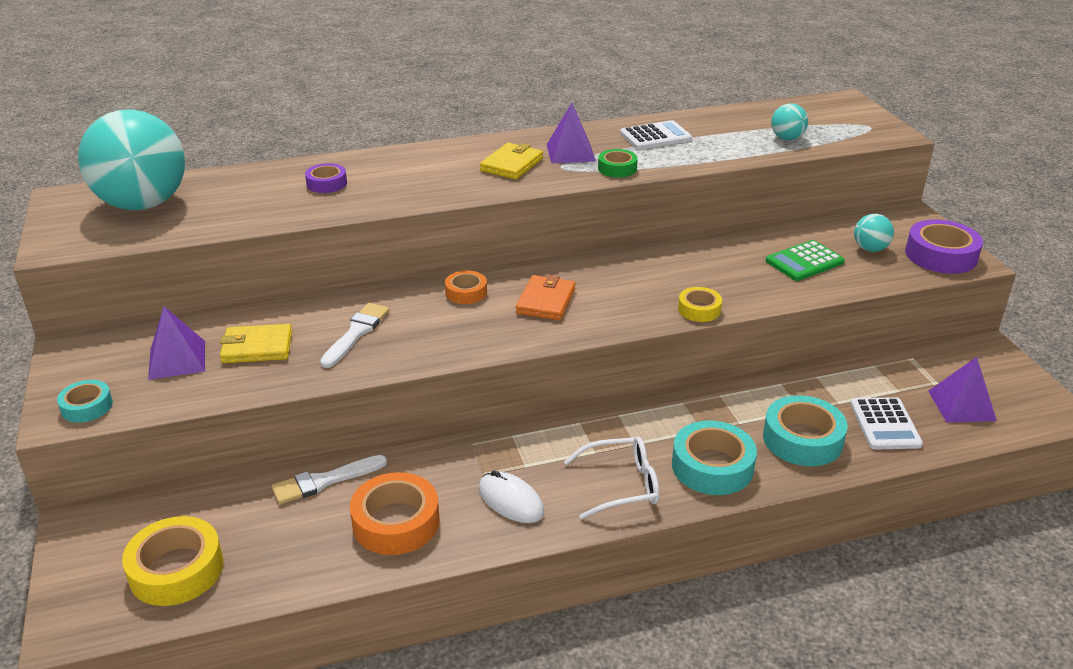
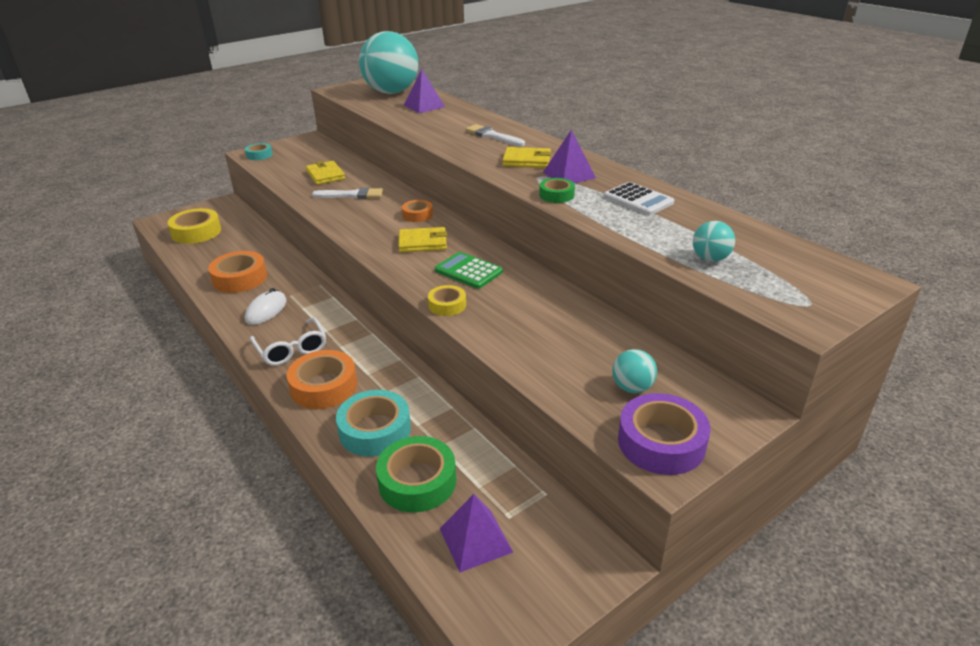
camera: 70 degrees right, 0 degrees up
purple pyramid [148,306,205,380] -> purple pyramid moved to [404,69,445,113]
white brush [272,455,387,504] -> white brush moved to [465,124,525,146]
purple tape [305,163,347,193] -> none
orange wallet [516,275,575,320] -> yellow wallet [398,227,447,252]
turquoise tape [672,421,757,495] -> orange tape [286,350,357,409]
green calculator [766,240,845,281] -> green calculator moved to [435,252,503,289]
white calculator [850,397,923,450] -> green tape [376,436,456,513]

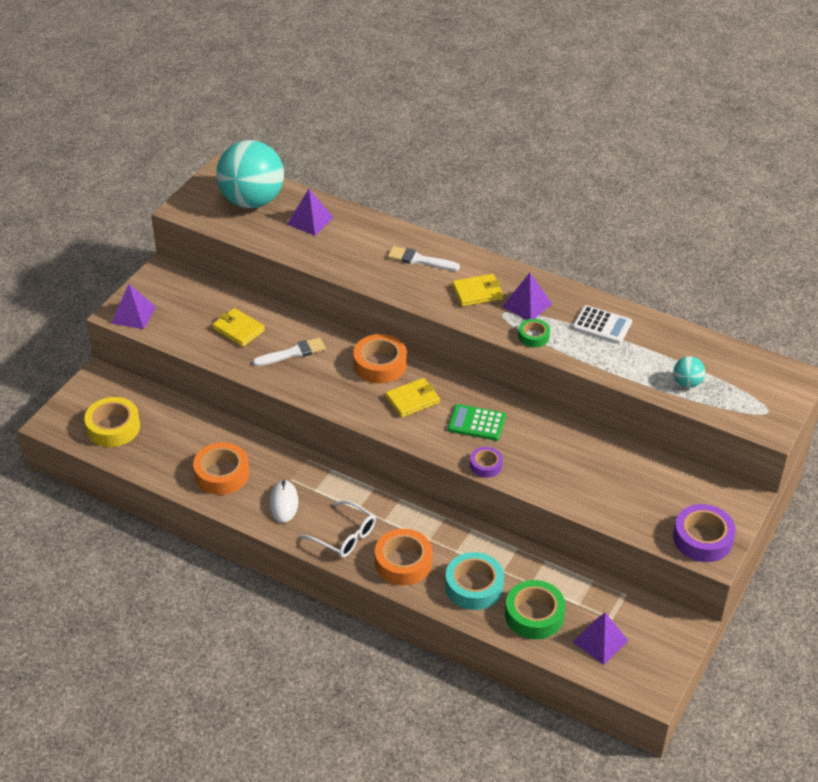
camera: 25 degrees left, 10 degrees up
turquoise tape [245,143,273,160] -> purple pyramid [111,284,156,329]
orange tape [402,200,433,222] -> orange tape [353,334,407,383], size x1.75
yellow tape [428,285,466,316] -> purple tape [470,447,503,478]
turquoise ball [612,349,657,393] -> none

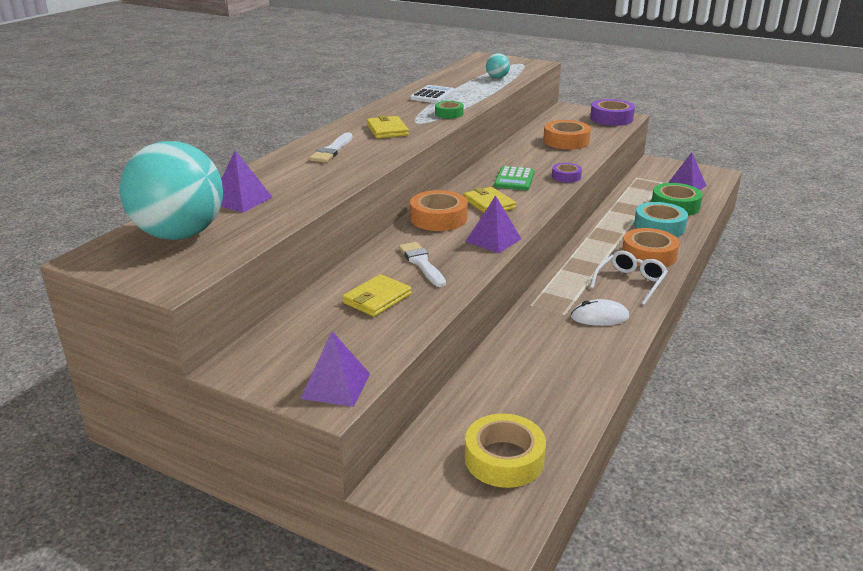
camera: 90 degrees left, 15 degrees down
orange tape [193,442,249,495] -> orange tape moved to [543,120,591,149]
purple pyramid [502,273,552,320] -> purple pyramid moved to [465,195,521,253]

